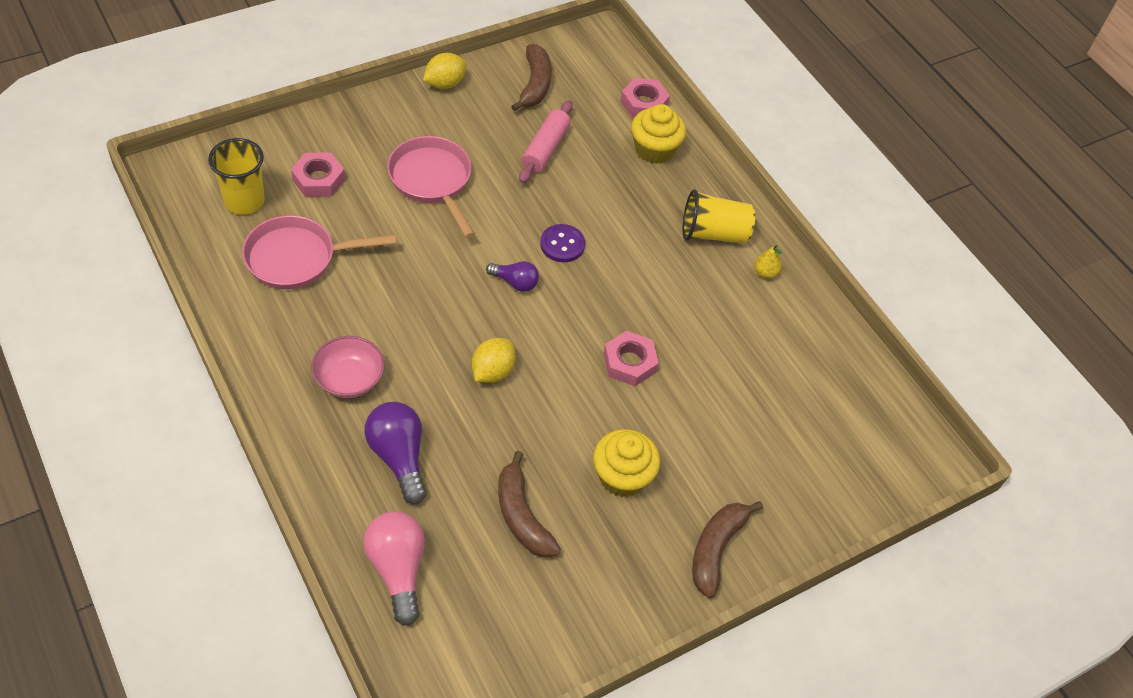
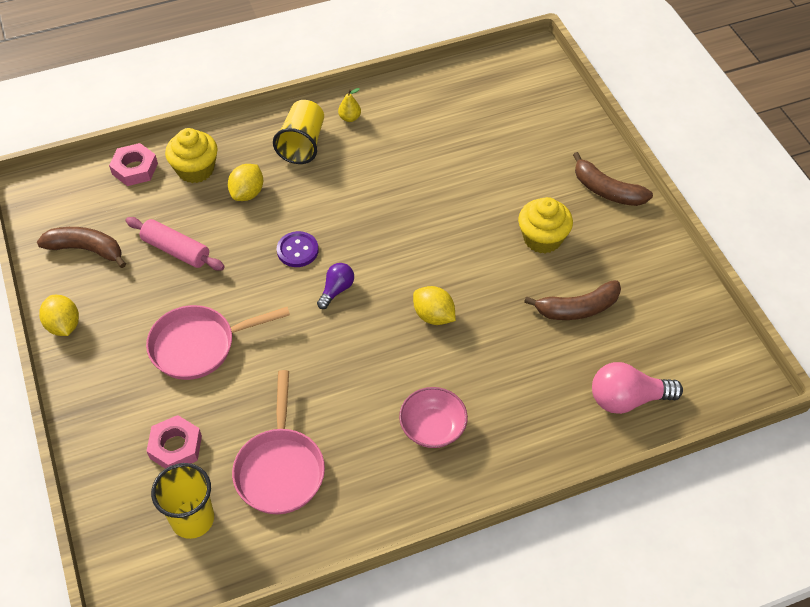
camera: 75 degrees left, 0 degrees up
purple light bulb [364,402,427,504] -> none
pink nut [603,331,659,386] -> none
none -> yellow lemon [228,164,263,201]

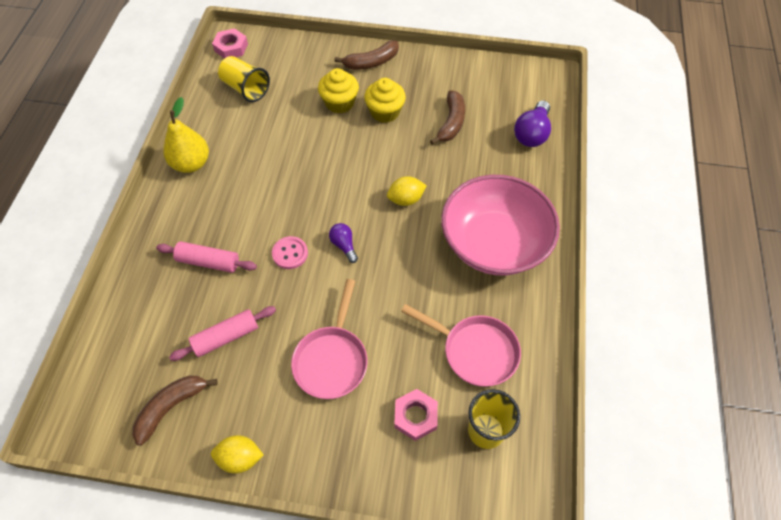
camera: 60 degrees left, 5 degrees up
pink nut [109,143,158,186] -> pink nut moved to [212,28,248,59]
yellow cupcake [165,128,218,183] -> yellow cupcake moved to [318,68,359,113]
yellow lemon [228,164,263,201] -> pink rolling pin [156,241,257,273]
yellow cup [273,100,324,164] -> yellow cup moved to [218,56,270,102]
purple button [277,231,318,267] -> pink button [272,236,308,269]
yellow pear [338,88,361,122] -> yellow pear [163,97,209,173], size x2.18
pink bowl [399,387,468,448] -> pink bowl [441,175,560,275], size x2.19
pink light bulb [592,362,683,414] -> purple light bulb [514,100,551,147]

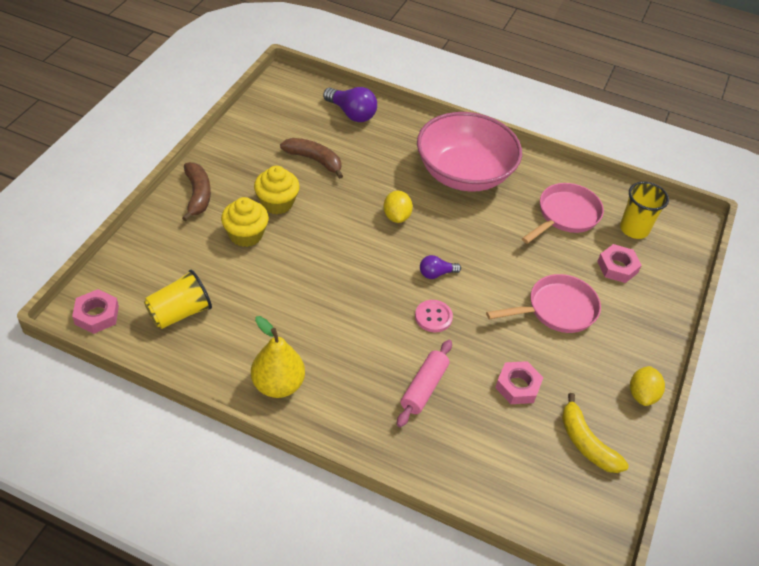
camera: 80 degrees left, 10 degrees down
brown banana [132,376,218,446] -> yellow banana [562,393,629,473]
pink rolling pin [169,306,276,361] -> pink nut [495,361,543,404]
pink pan [291,279,368,399] -> pink pan turned 45 degrees counterclockwise [486,274,601,333]

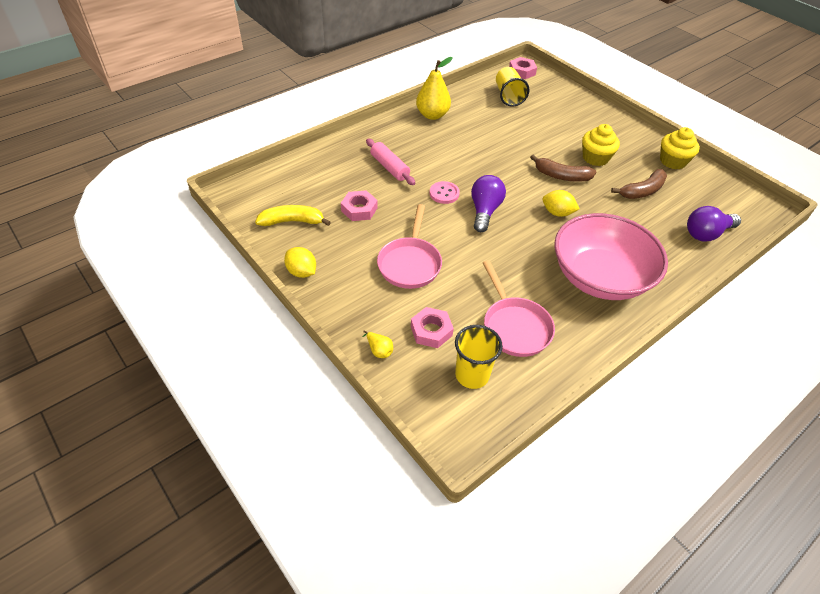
camera: 120 degrees right, 0 degrees up
brown banana [182,162,211,221] -> brown banana moved to [530,155,596,181]
yellow cupcake [221,197,269,247] -> yellow cupcake moved to [660,127,700,169]
purple light bulb [420,255,461,279] -> purple light bulb [471,175,506,232], size x1.69
none -> yellow pear [363,330,393,358]

